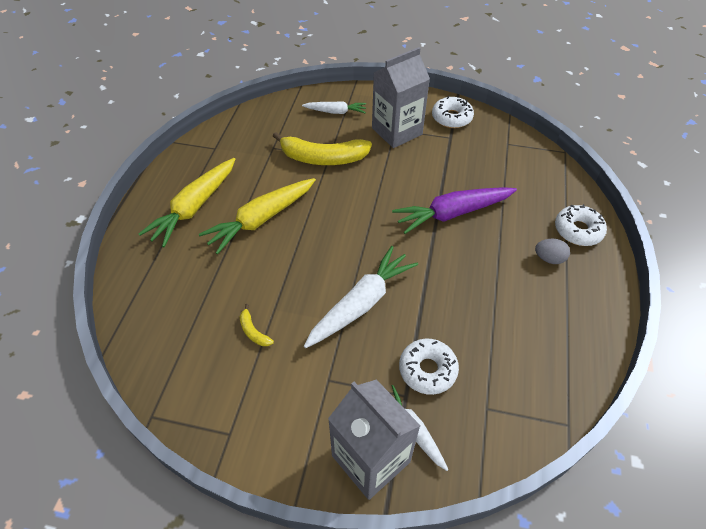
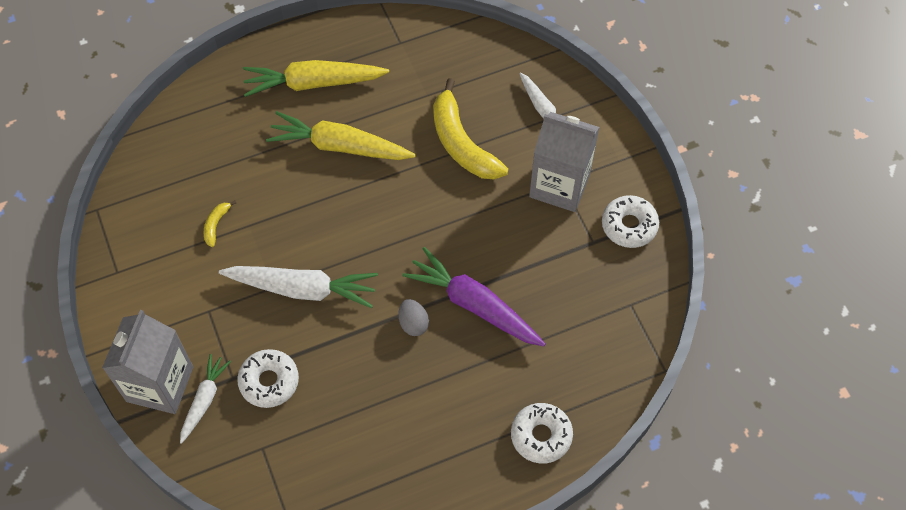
camera: 55 degrees right, 10 degrees up
grey egg [535,239,570,264] -> grey egg moved to [399,299,429,336]

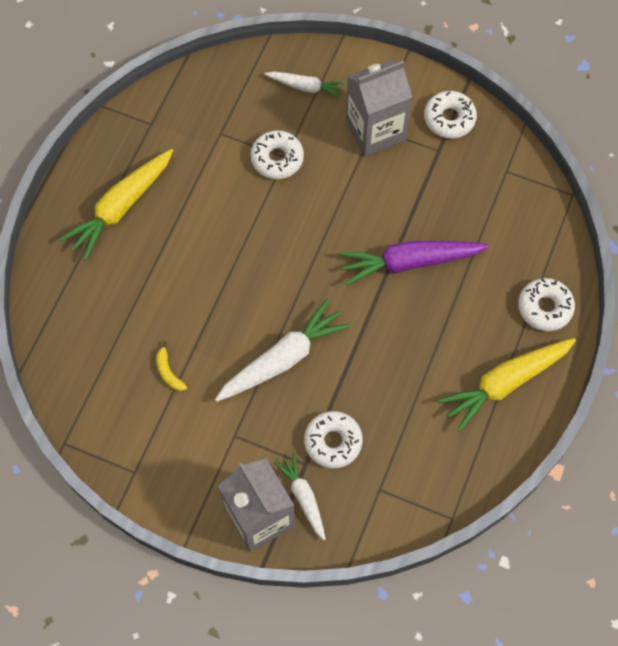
camera: 45 degrees left, 5 degrees up
yellow carrot [266,111,416,160] -> yellow carrot moved to [437,338,576,432]
grey egg [399,299,429,336] -> none
yellow banana [433,78,508,179] -> white donut [251,130,304,179]

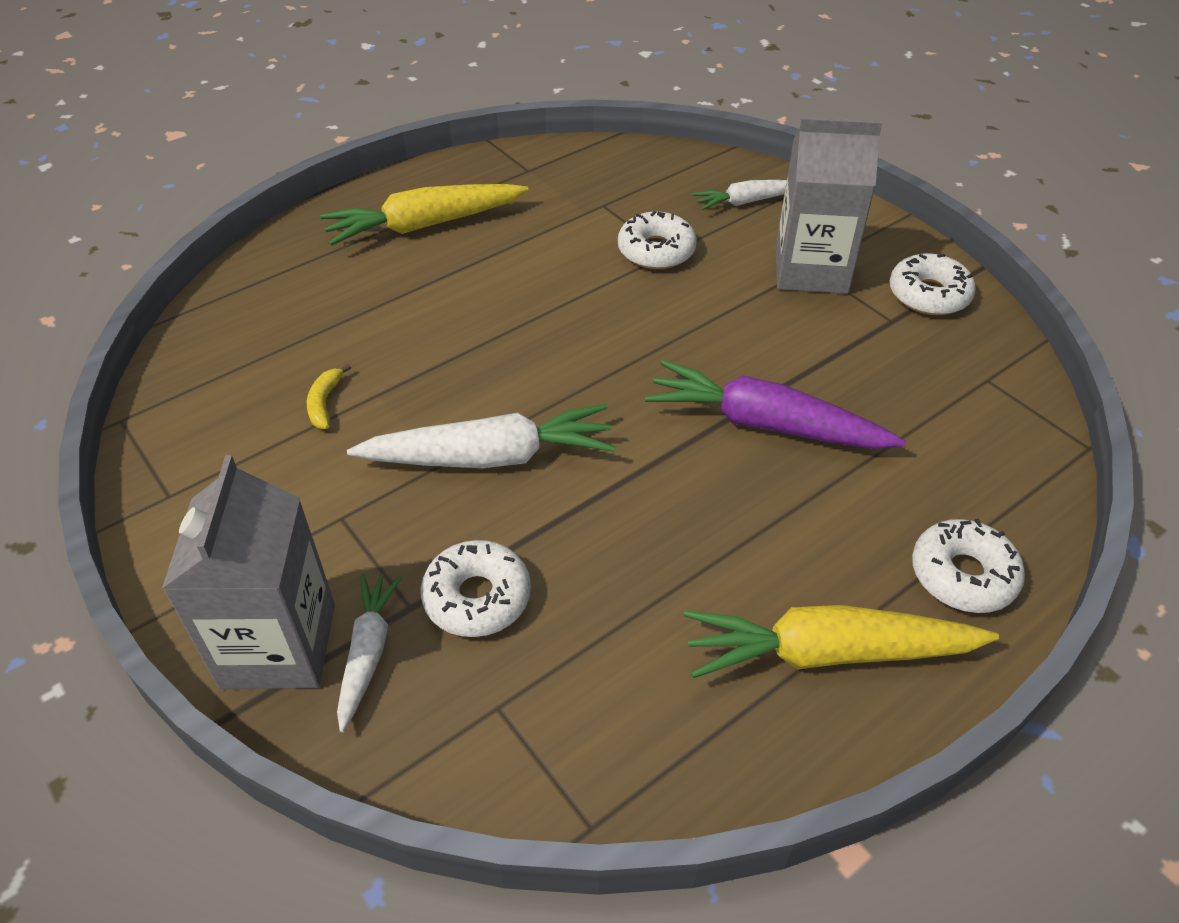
camera: 30 degrees right, 20 degrees down
white carrot [265,71,346,99] -> white carrot turned 120 degrees clockwise [692,180,787,210]

